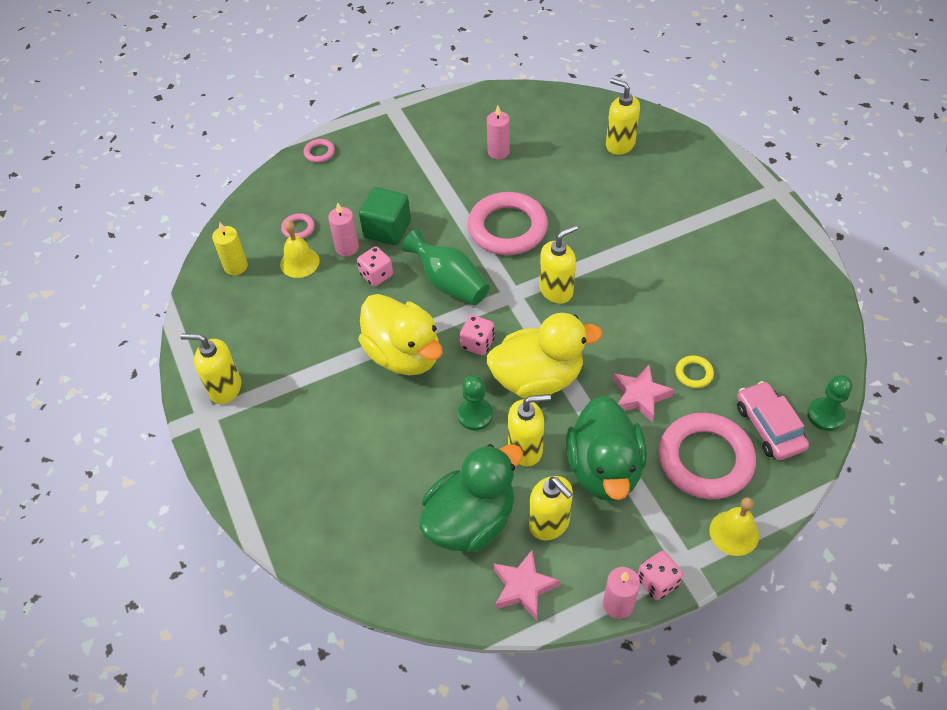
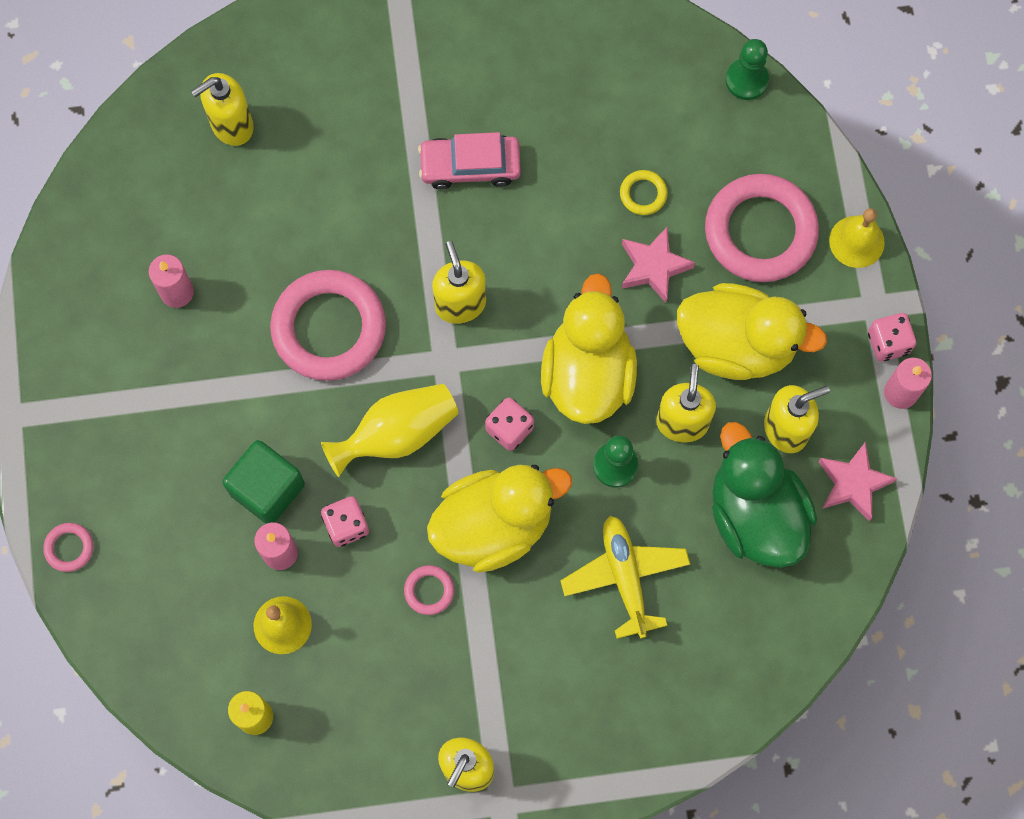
camera: 75 degrees left, 20 degrees up
pink ring [281,213,315,239] -> pink ring moved to [404,565,454,615]
green vase [401,229,489,305] -> yellow vase [321,384,458,477]
green duck [566,396,647,501] -> yellow duck [677,283,827,380]
pink car [737,381,809,460] -> pink car moved to [418,132,521,190]
none -> yellow plane [560,516,690,639]

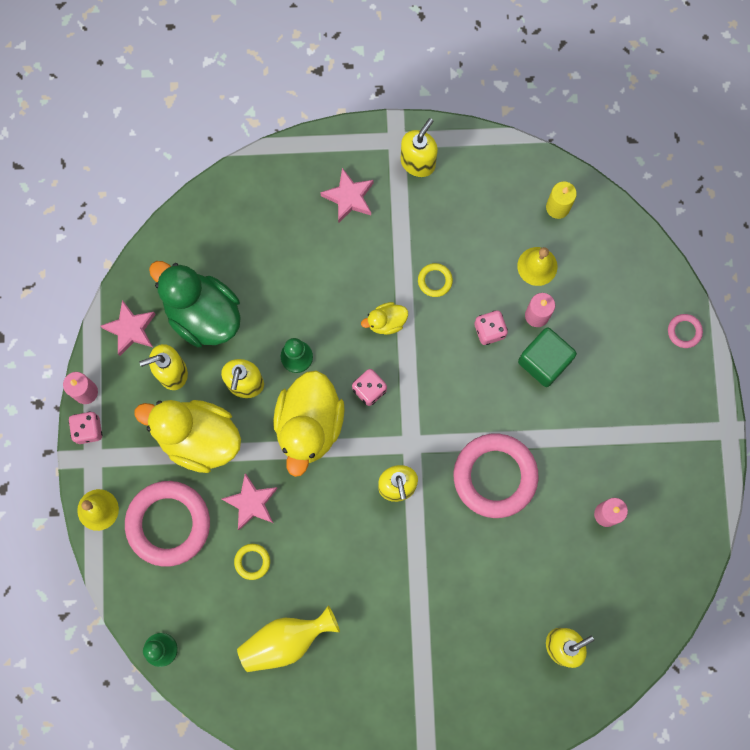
camera: 175 degrees left, 5 degrees up
yellow vase [321,384,458,477] -> yellow vase moved to [237,606,340,672]
pink ring [404,565,454,615] -> yellow ring [418,263,453,297]
pink car [418,132,521,190] -> none
yellow duck [427,465,572,573] -> yellow duck [361,302,408,335], size x0.46
yellow plane [560,516,690,639] -> none
green duck [712,422,817,568] -> green duck turned 150 degrees clockwise [149,261,241,347]
none -> pink star [320,168,374,223]

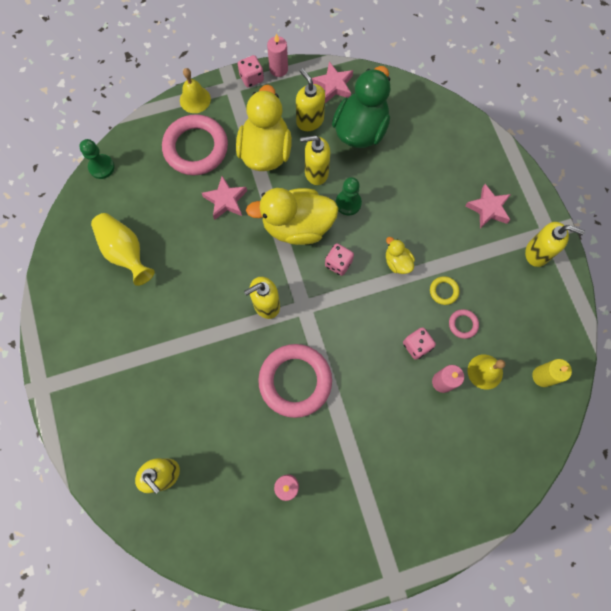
camera: 75 degrees right, 5 degrees down
yellow ring [234,544,270,580] -> none
green cube [518,328,577,387] -> none
pink ring [668,314,703,348] -> pink ring moved to [449,309,479,339]

